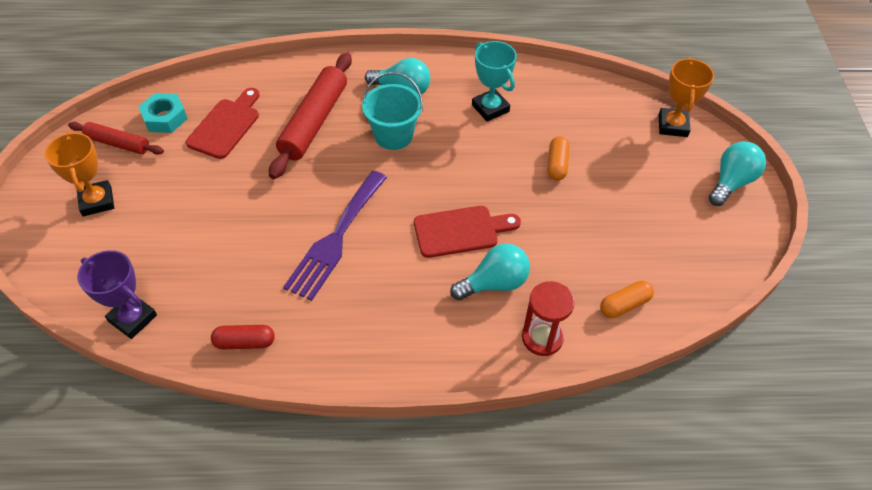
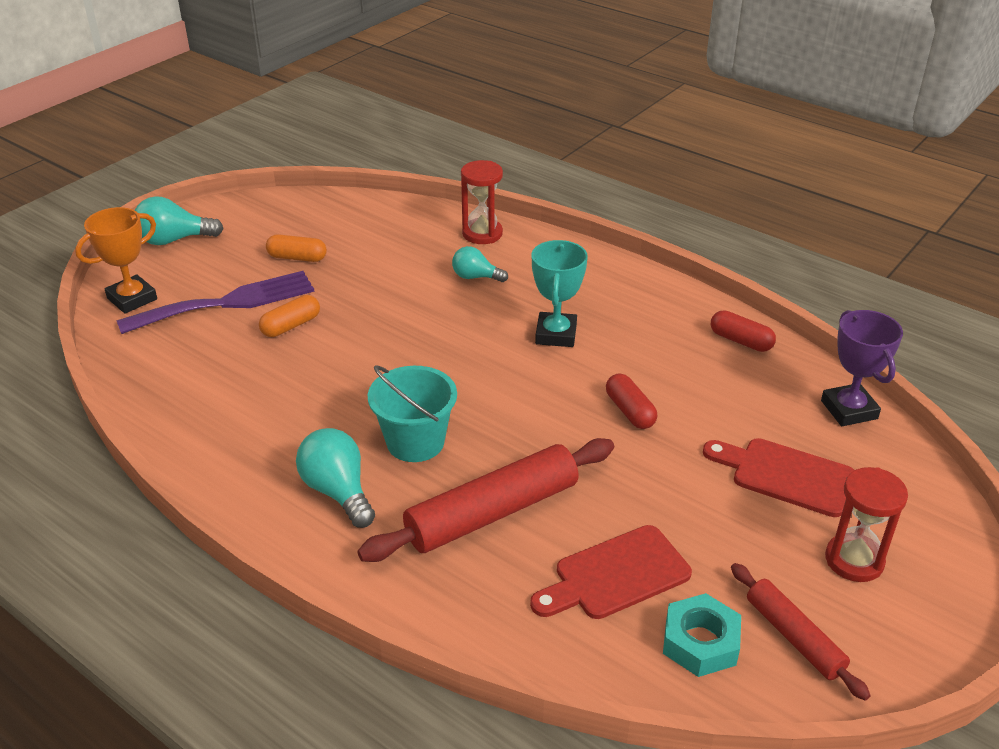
camera: 140 degrees left, 15 degrees down
orange trophy [44,131,114,216] -> red hourglass [825,467,908,582]
purple fork [283,171,387,301] -> purple fork moved to [117,271,315,334]
red cutting board [414,206,521,258] -> red cutting board moved to [703,438,855,517]
turquoise light bulb [450,244,530,300] -> turquoise light bulb [452,246,508,282], size x0.65
turquoise trophy [472,41,517,122] -> turquoise trophy moved to [531,240,588,347]
orange capsule [600,280,654,318] -> orange capsule moved to [266,234,327,262]
none -> red capsule [606,373,657,429]

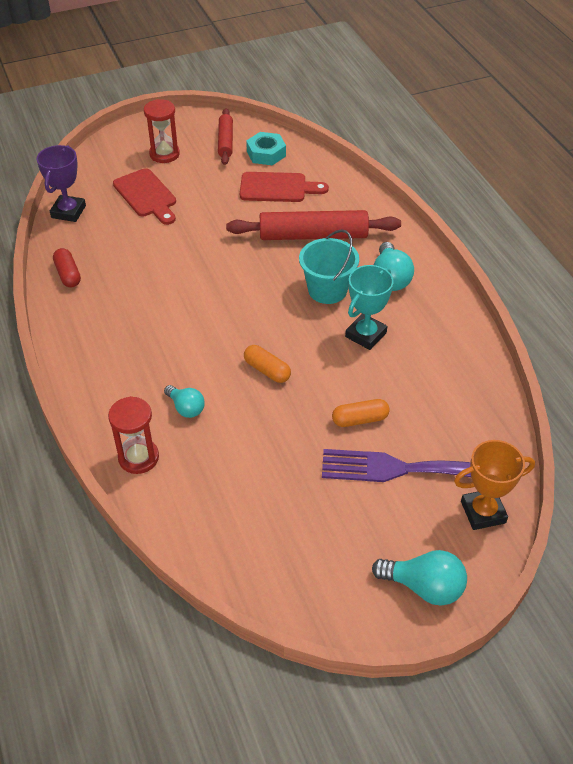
camera: 150 degrees left, 10 degrees up
orange capsule [266,234,327,262] -> orange capsule moved to [244,345,291,383]
turquoise trophy [531,240,588,347] -> turquoise trophy moved to [345,265,394,350]
red capsule [606,373,657,429] -> none

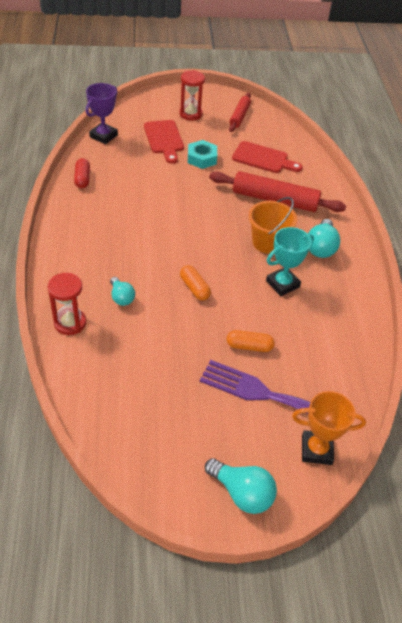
camera: 15 degrees right, 0 degrees up
turquoise nut [246,132,286,165] -> turquoise nut moved to [188,140,217,169]
turquoise bucket [299,229,359,304] -> orange bucket [249,197,297,254]

